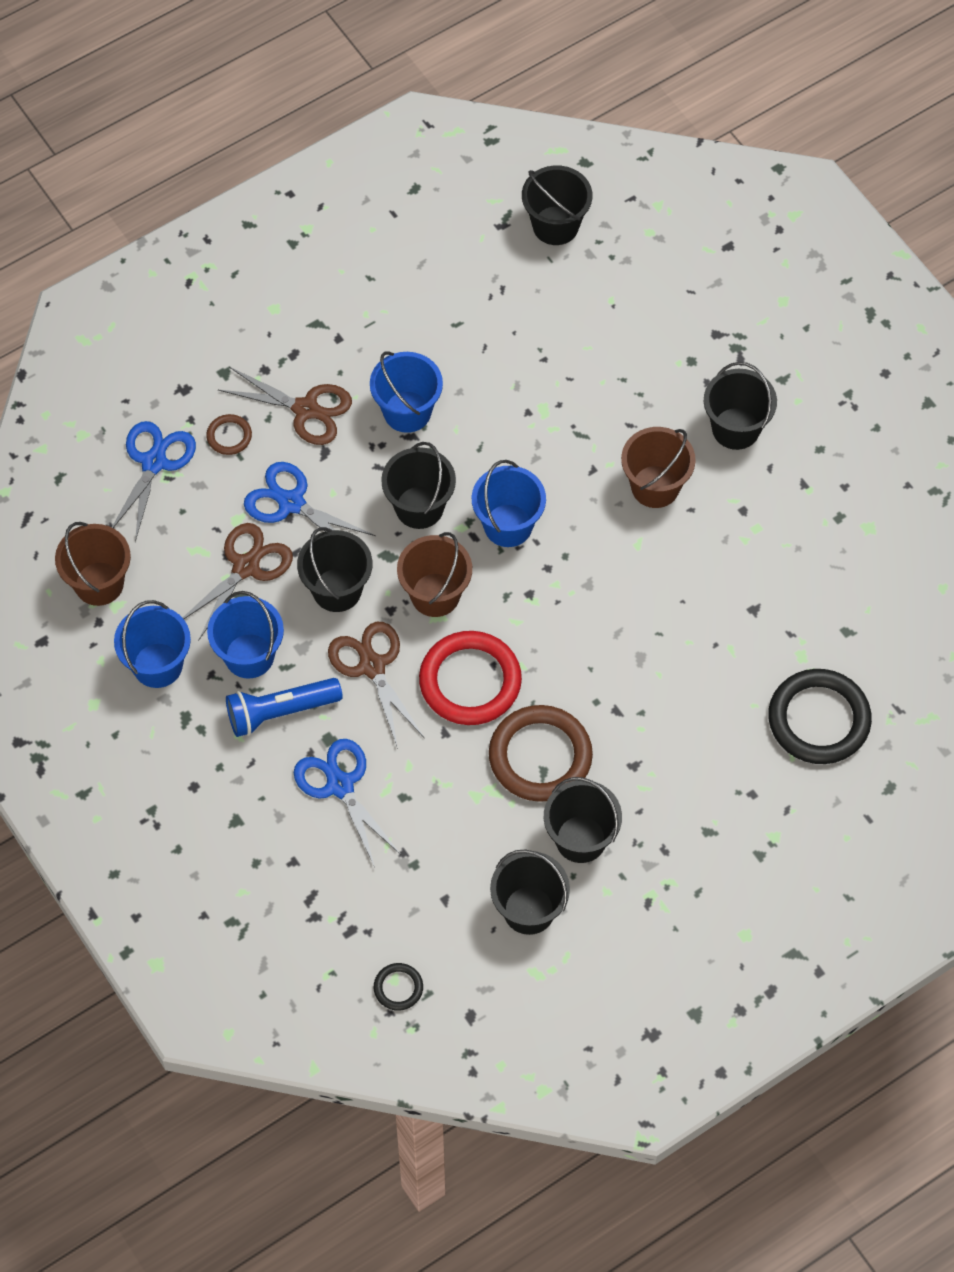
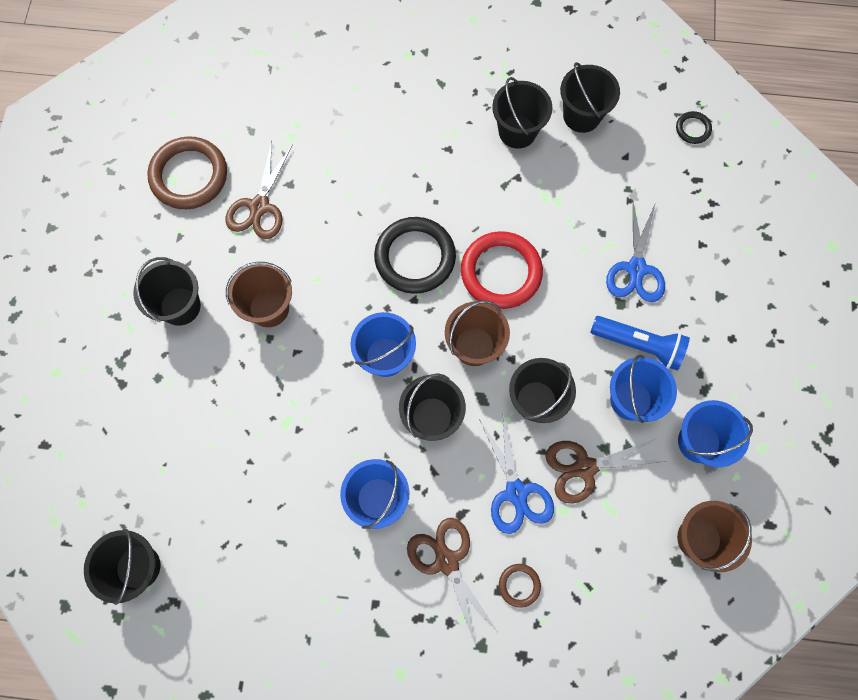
camera: 140 degrees left, 10 degrees up
blue scissors [112,421,196,542] -> none
brown scissors [328,622,424,749] -> brown scissors moved to [226,141,293,239]
brown ring [489,705,593,802] -> brown ring moved to [147,136,227,209]
black ring [768,669,872,764] -> black ring moved to [374,217,456,294]

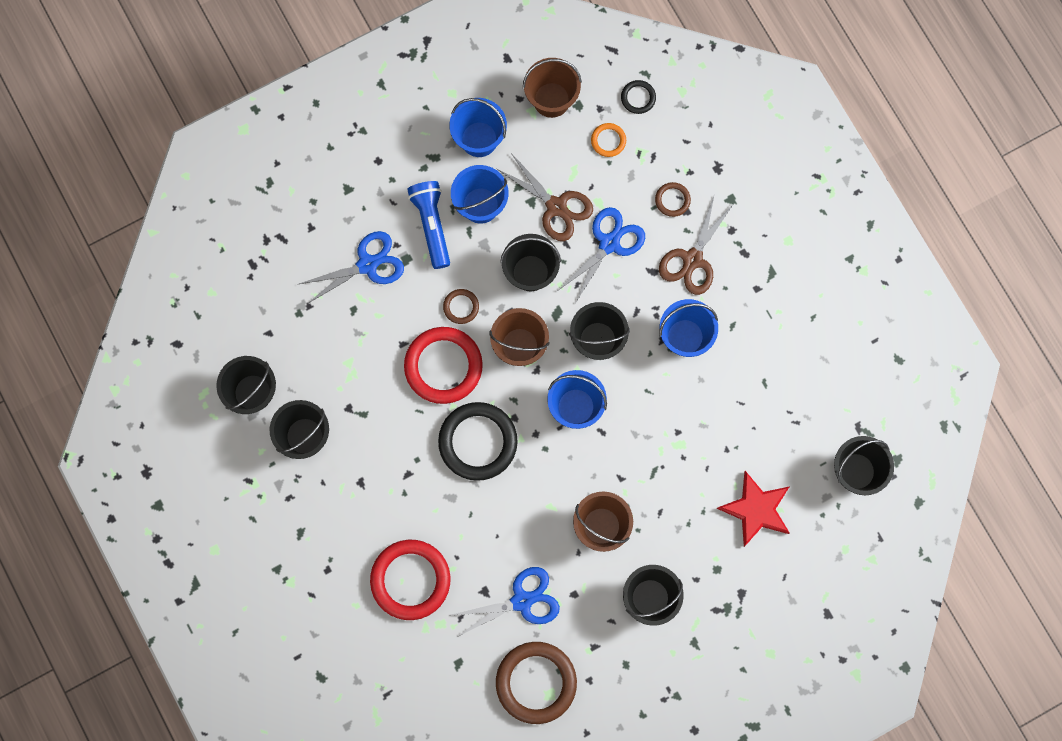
camera: 125 degrees left, 5 degrees up
brown scissors [226,141,293,239] -> blue scissors [448,567,560,637]
black ring [676,111,712,144] -> black ring moved to [621,80,656,114]
none -> red ring [370,540,450,620]
none -> brown ring [443,289,479,324]
none -> orange ring [591,123,626,157]
none -> red star [717,471,790,547]

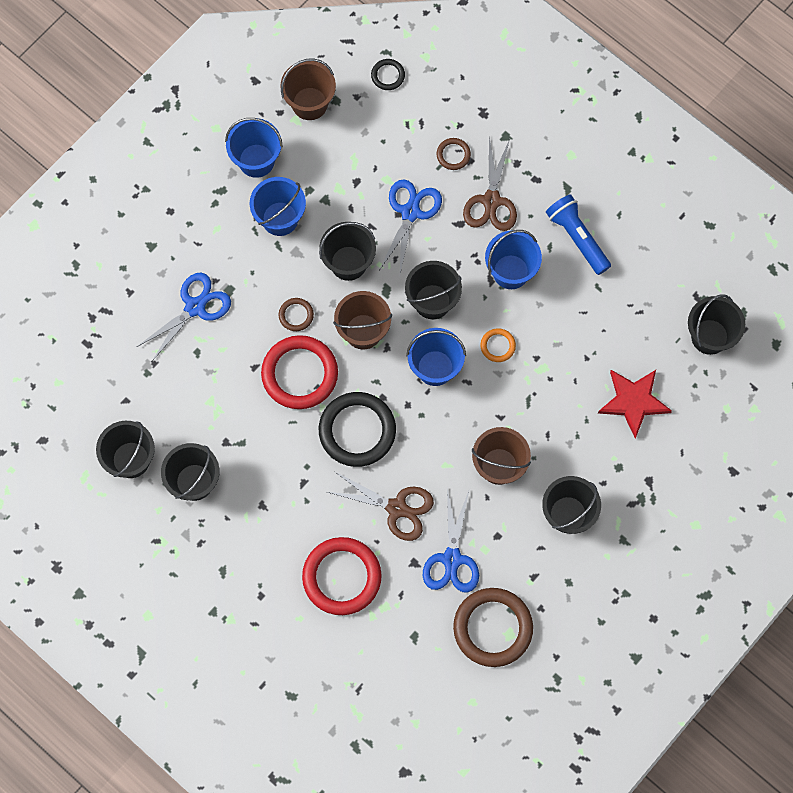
camera: 20 degrees left, 5 degrees down
blue flashlight [407,181,450,269] -> blue flashlight moved to [546,194,611,275]
blue scissors [448,567,560,637] -> blue scissors turned 135 degrees clockwise [423,488,479,593]
brown scissors [497,153,593,241] -> brown scissors moved to [328,471,434,541]
orange ring [591,123,626,157] -> orange ring moved to [480,328,516,362]

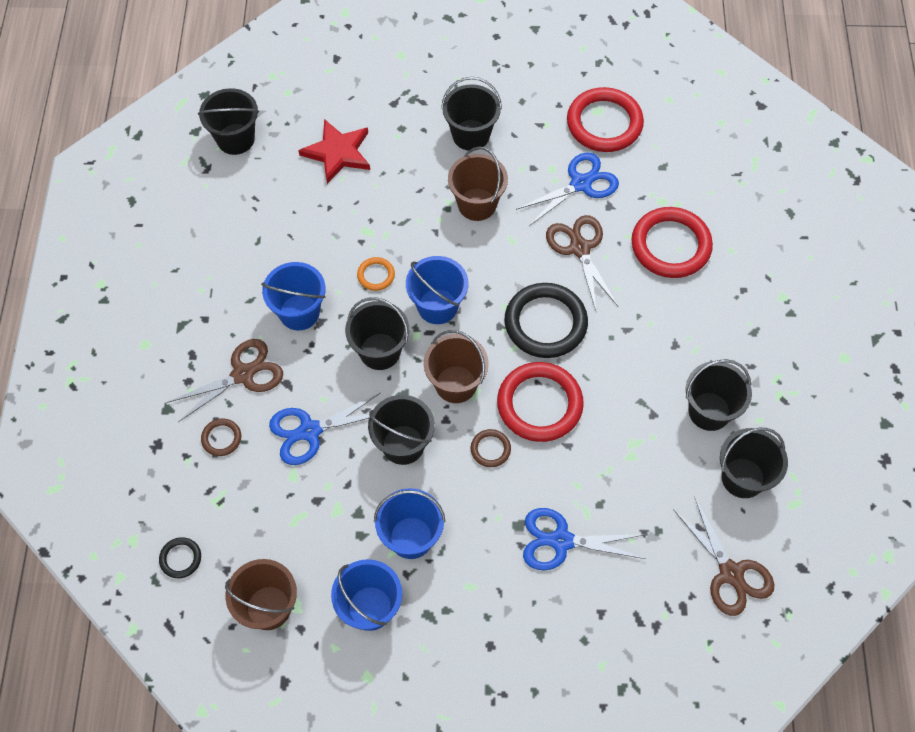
camera: 130 degrees left, 10 degrees down
brown ring [453,588,533,667] -> red ring [567,87,644,152]
blue flashlight [546,194,611,275] -> none
none -> brown scissors [673,496,774,616]

